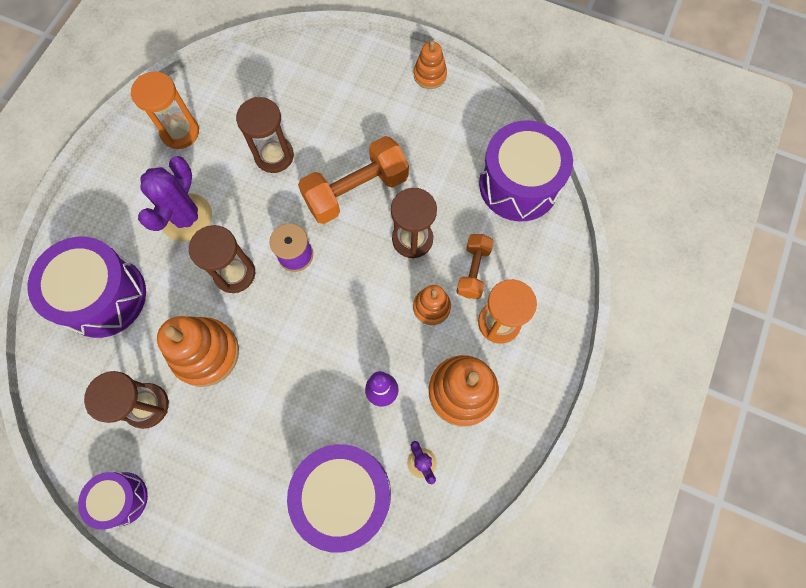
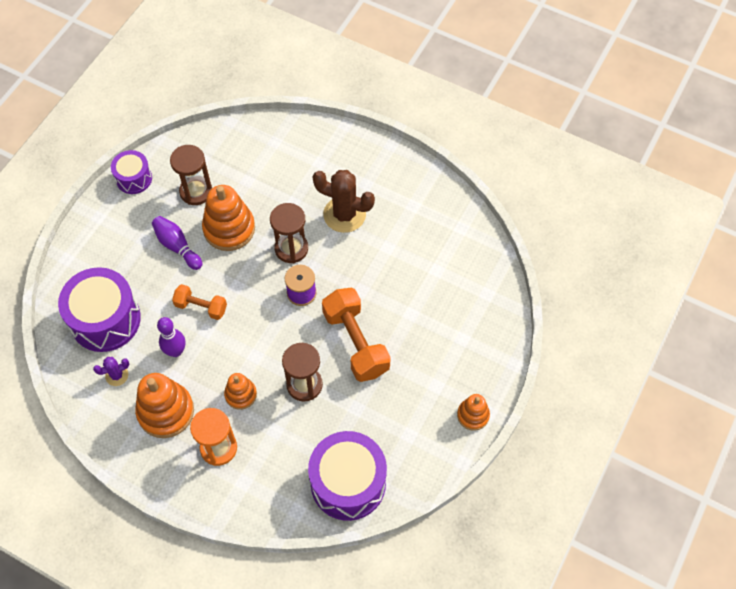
camera: 95 degrees right, 10 degrees down
purple drum [28,237,146,338] -> none
orange hourglass [131,72,199,149] -> none
purple cactus [138,156,212,242] -> brown cactus [312,170,375,233]
brown hourglass [236,97,294,173] -> none
orange dumbbell [456,234,494,299] -> orange dumbbell moved to [172,284,227,320]
none -> purple bowling pin [152,216,202,270]

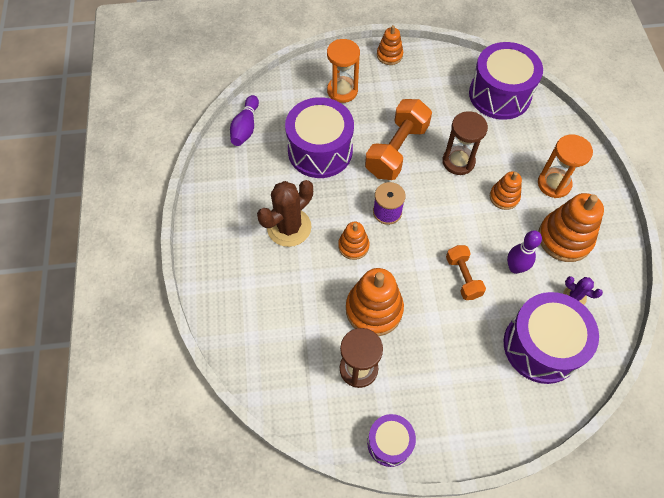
camera: 125 degrees left, 0 degrees up
purple bowling pin [152,216,202,270] -> purple bowling pin moved to [230,95,259,146]
brown hourglass [270,203,308,263] -> orange stacking toy [338,222,370,260]
brown cactus [312,170,375,233] -> brown cactus turned 60 degrees clockwise [257,180,313,247]
none -> purple drum [285,97,354,178]
none -> orange hourglass [327,39,360,103]

